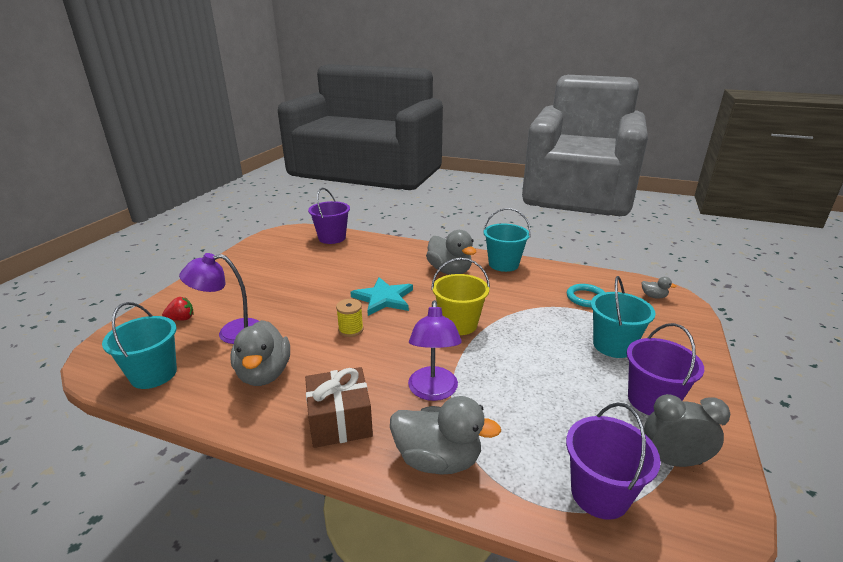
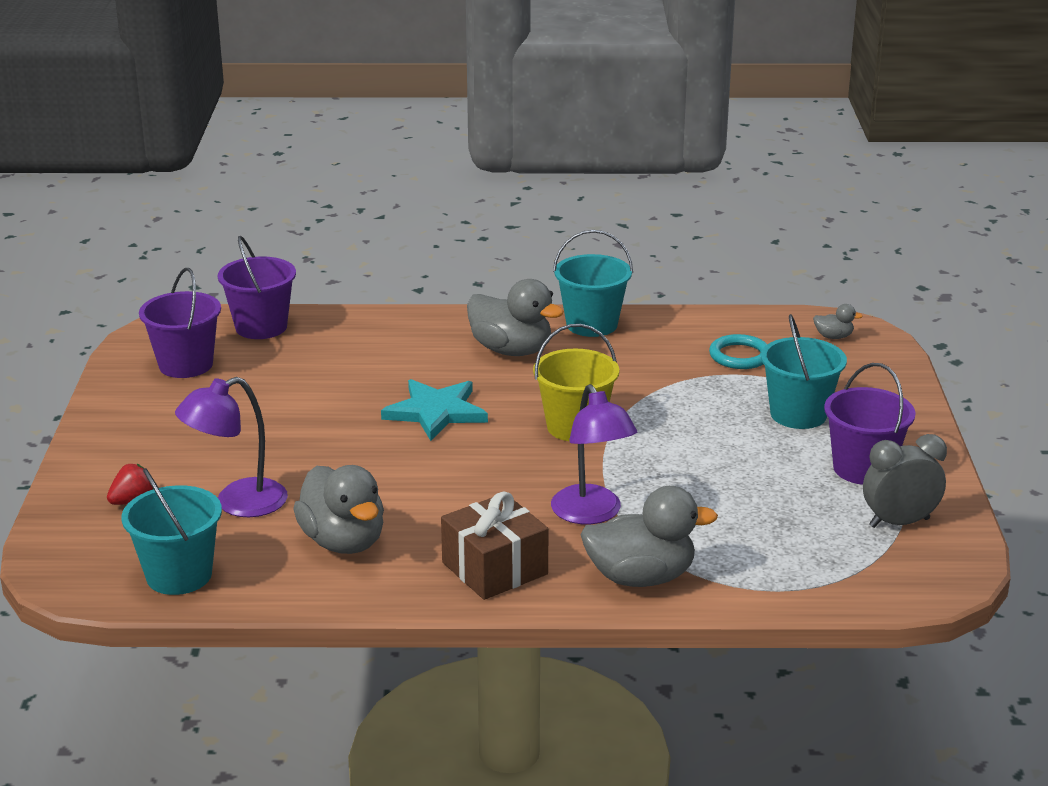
camera: 20 degrees left, 0 degrees up
yellow spool [336,299,363,337] -> none
purple bucket [566,403,661,520] -> purple bucket moved to [139,268,221,378]

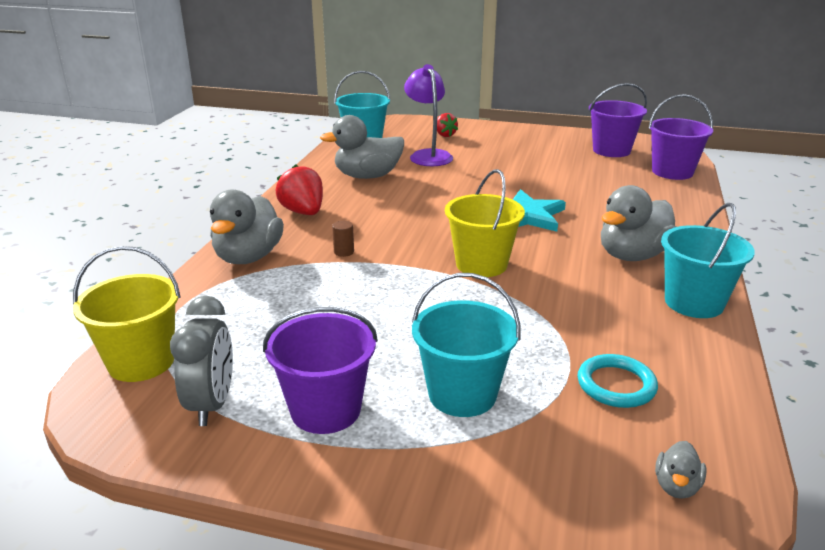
camera: 105 degrees right, 0 degrees up
brown gift [441,491,549,600] -> red strawberry [276,164,323,215]
purple lamp [551,384,637,525] -> brown cylinder [332,221,354,257]
none -> yellow bucket [73,246,181,382]

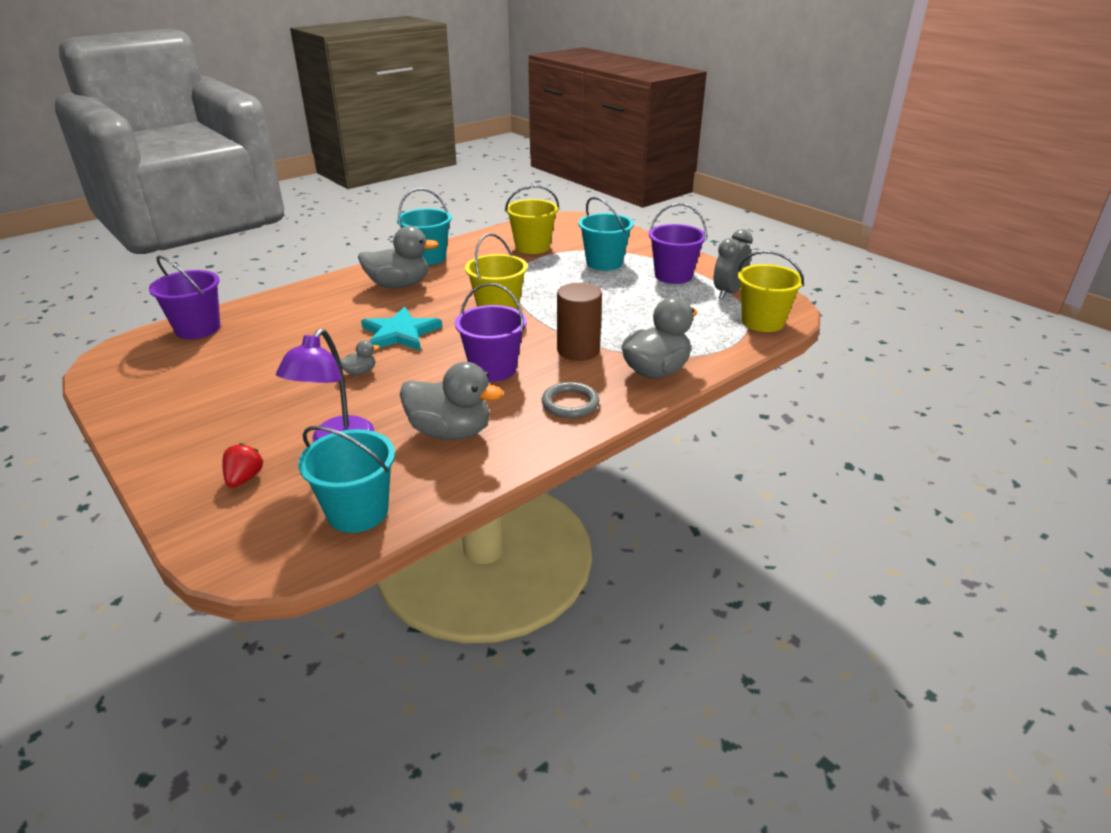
camera: 145 degrees left, 5 degrees up
red strawberry [276,164,323,215] -> grey ring [542,382,599,418]
brown cylinder [332,221,354,257] -> brown cylinder [557,283,602,361], size x2.38
turquoise ring [578,354,658,408] -> yellow bucket [505,185,559,254]
purple bucket [589,83,647,157] -> purple bucket moved to [455,283,527,381]
grey duck [655,441,706,499] -> grey duck moved to [340,340,380,376]

